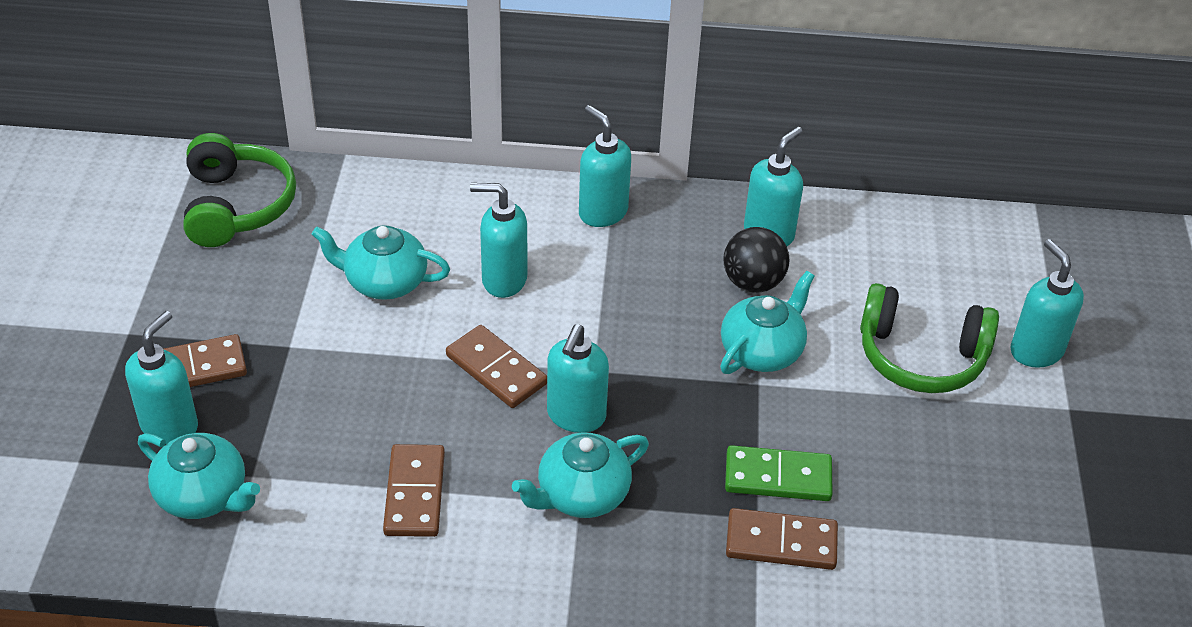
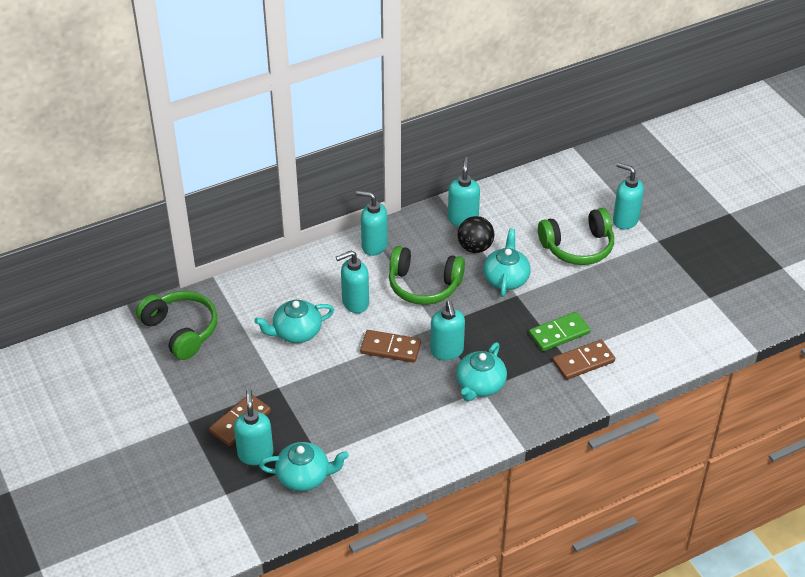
camera: 30 degrees left, 0 degrees up
brown domino [383,444,445,537] -> none
none -> green headphones [389,246,465,305]

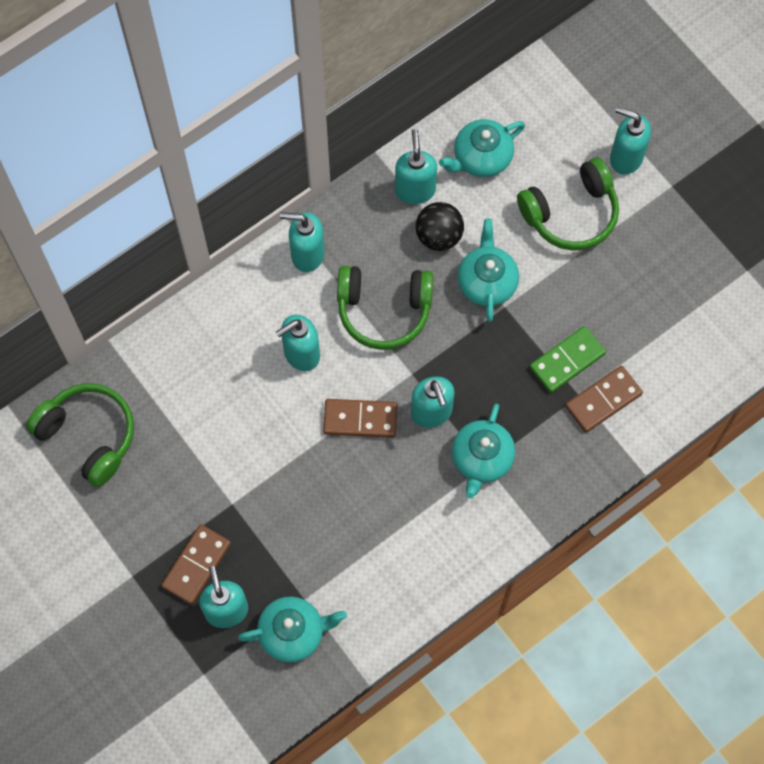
camera: 10 degrees left, 25 degrees up
turquoise teapot [254,300,334,343] -> turquoise teapot moved to [439,119,525,177]

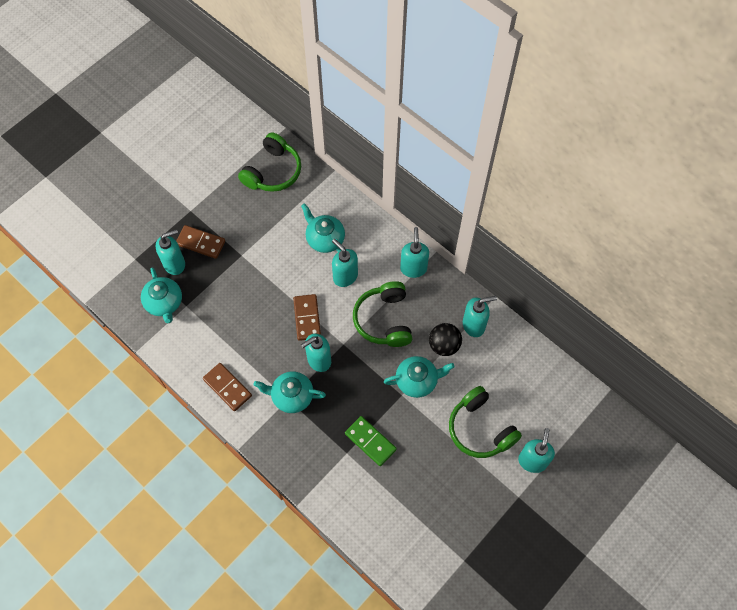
camera: 80 degrees right, 5 degrees down
turquoise teapot [439,119,525,177] -> turquoise teapot moved to [301,203,345,253]
brown domino [565,366,643,433] -> brown domino moved to [203,363,252,411]

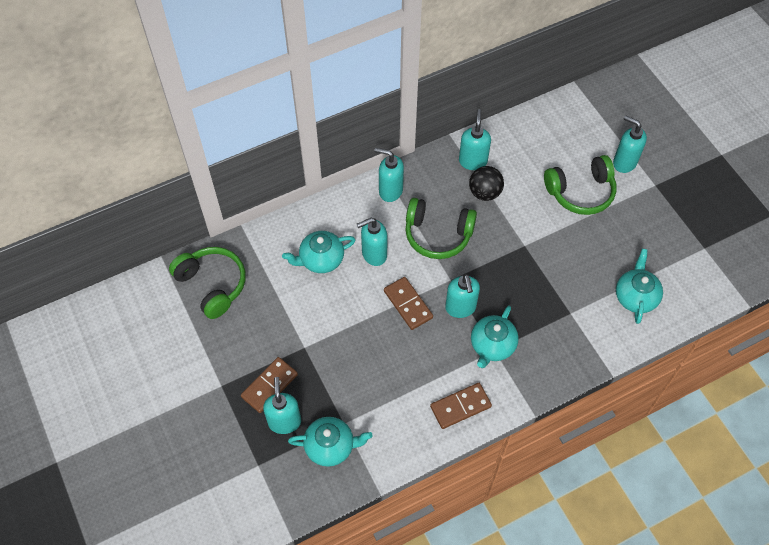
camera: 70 degrees left, 5 degrees down
brown domino [293,294,321,341] -> brown domino turned 45 degrees clockwise [384,277,433,330]
green domino [345,416,397,466] -> none
turquoise teapot [384,356,455,398] -> turquoise teapot moved to [616,249,663,324]

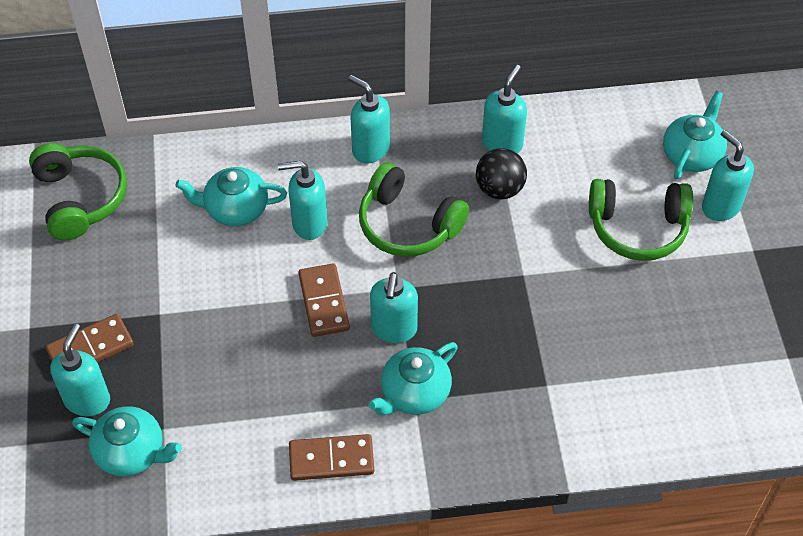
camera: 20 degrees right, 5 degrees down
turquoise teapot [616,249,663,324] -> turquoise teapot moved to [663,91,727,179]

